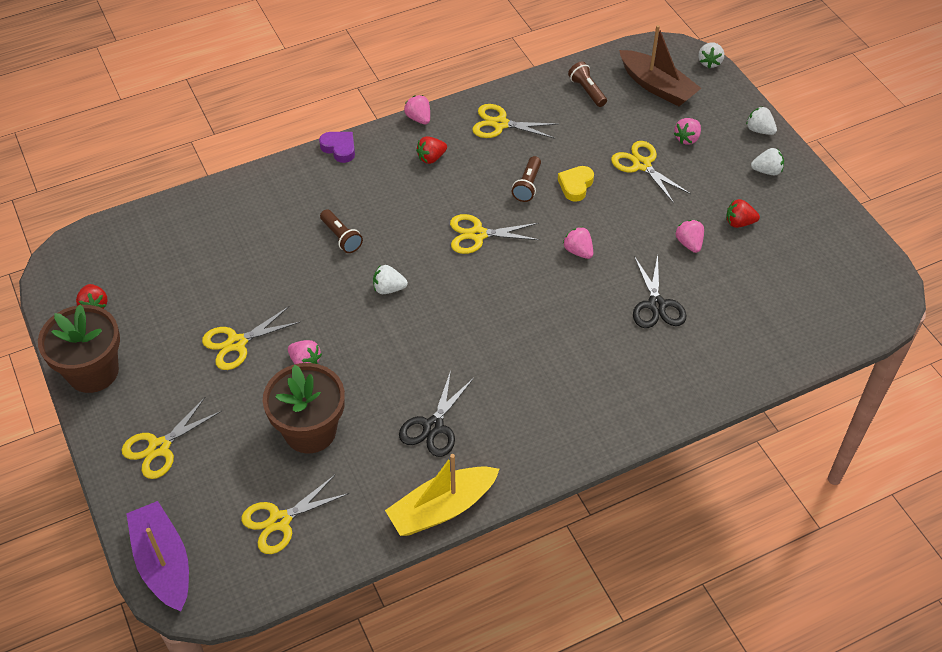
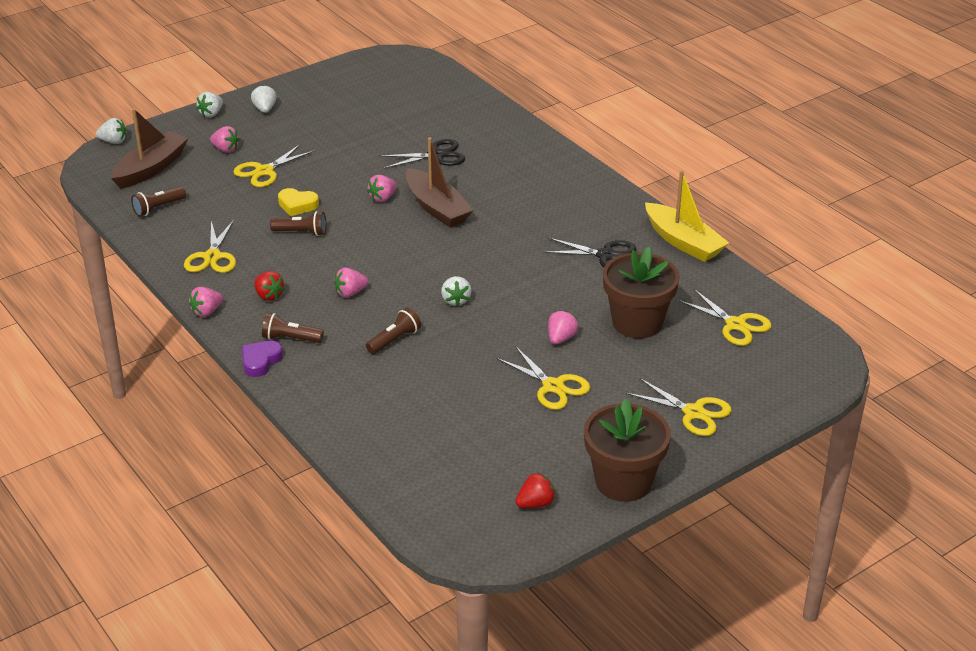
camera: 100 degrees left, 15 degrees down
purple boat [126,501,189,611] -> none
yellow scissors [450,214,540,254] -> none
pink strawberry [676,220,704,253] -> pink strawberry moved to [334,268,368,297]
red strawberry [726,199,760,228] -> none
none -> brown flashlight [262,313,324,343]
none -> brown boat [406,137,473,228]

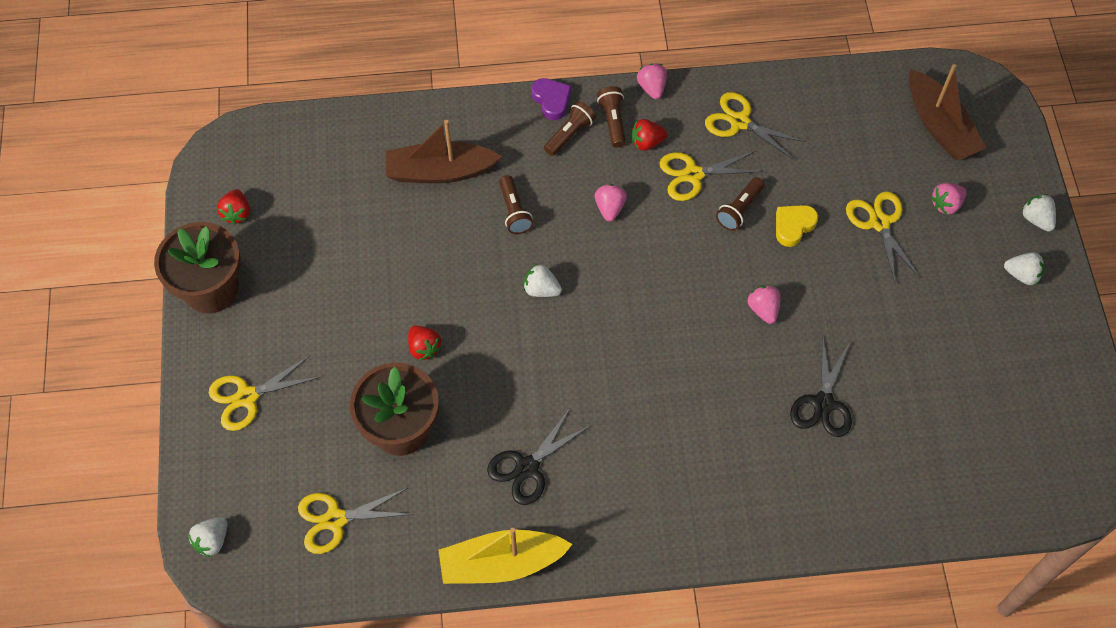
camera: 120 degrees right, 25 degrees up
white strawberry [96,118,126,144] -> white strawberry moved to [188,517,227,557]
brown flashlight [131,187,186,217] -> brown flashlight moved to [597,86,626,148]
brown boat [406,137,473,228] -> brown boat moved to [386,120,502,183]
yellow scissors [497,347,590,410] -> yellow scissors moved to [659,151,763,201]
pink strawberry [548,311,578,344] -> red strawberry [408,325,442,361]

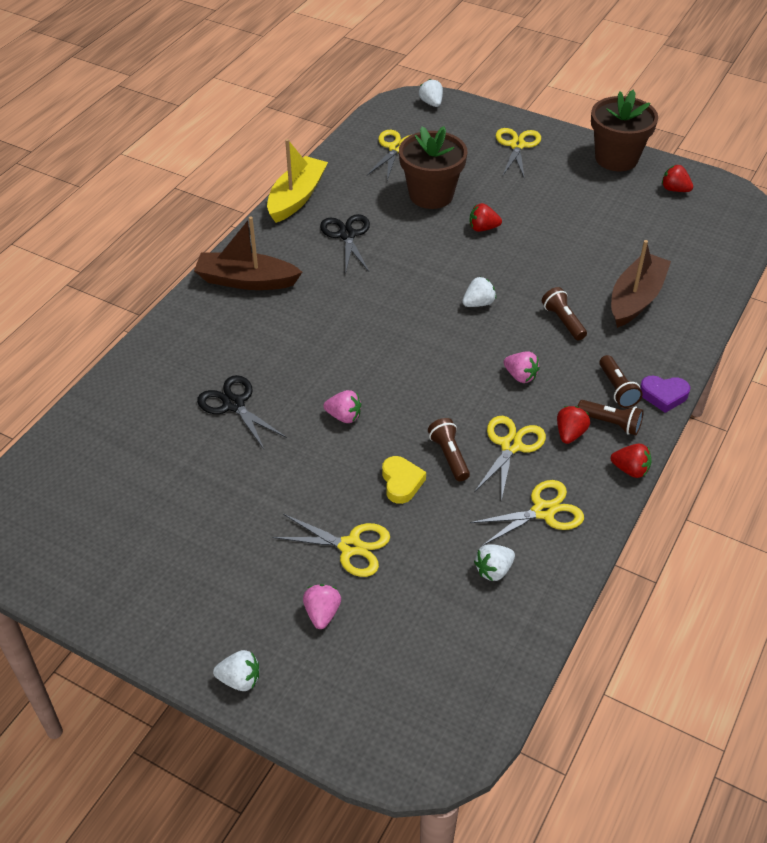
camera: 125 degrees right, 15 degrees down
brown flashlight [499,175,533,234] -> brown flashlight turned 45 degrees clockwise [542,287,587,340]
pink strawberry [637,64,667,99] -> red strawberry [611,444,652,478]
brown boat [909,64,986,160] -> brown boat moved to [194,216,302,290]
white strawberry [1004,252,1045,285] -> white strawberry moved to [474,544,515,581]

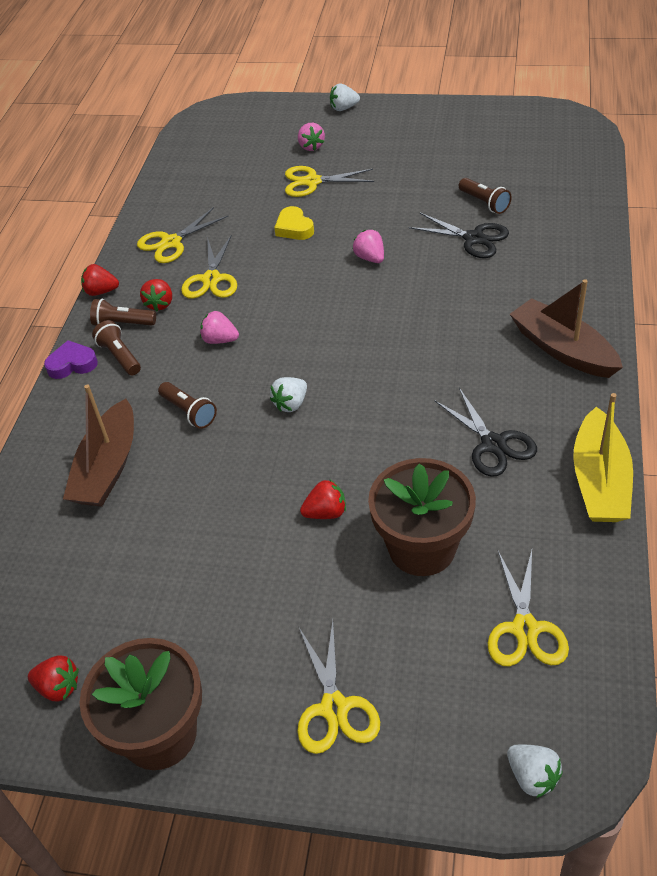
camera: 165 degrees right, 0 degrees up
brown boat [194,216,302,290] -> brown boat turned 120 degrees counterclockwise [510,279,623,378]
pink strawberry [323,390,361,423] -> pink strawberry turned 60 degrees clockwise [353,230,384,263]
brown flashlight [428,418,470,481] -> brown flashlight moved to [459,178,512,214]
white strawberry [474,544,515,581] -> none

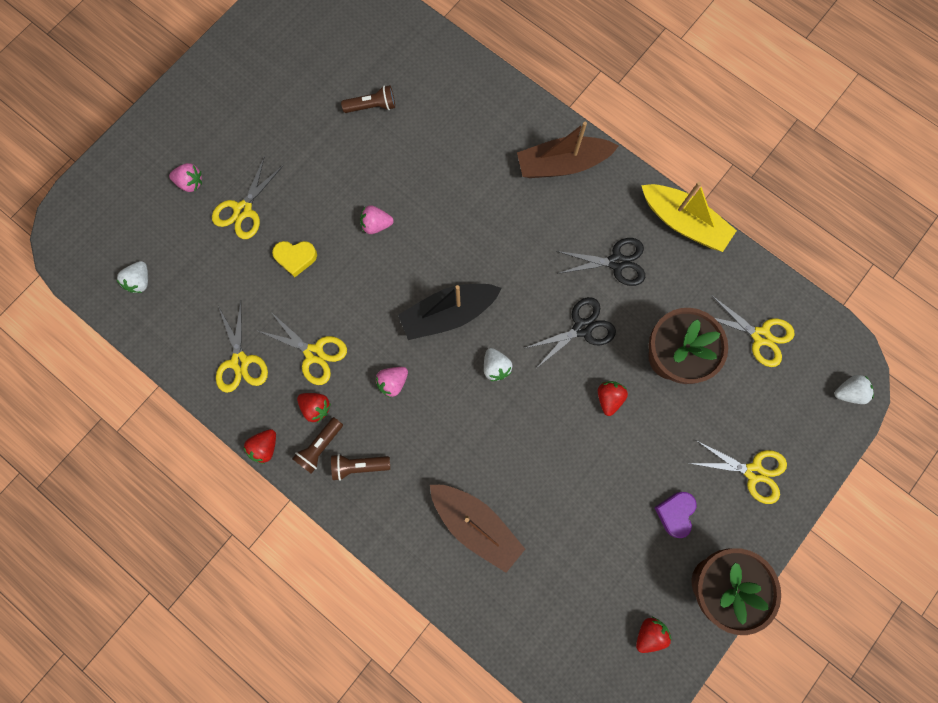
camera: 65 degrees left, 30 degrees up
purple heart [44,340,98,379] -> purple heart moved to [654,492,696,538]
brown flashlight [158,382,217,429] -> none
white strawberry [330,84,360,111] -> white strawberry moved to [117,261,148,293]
black scissors [409,213,509,258] -> black scissors moved to [525,297,616,367]
none -> black boat [398,284,502,340]

